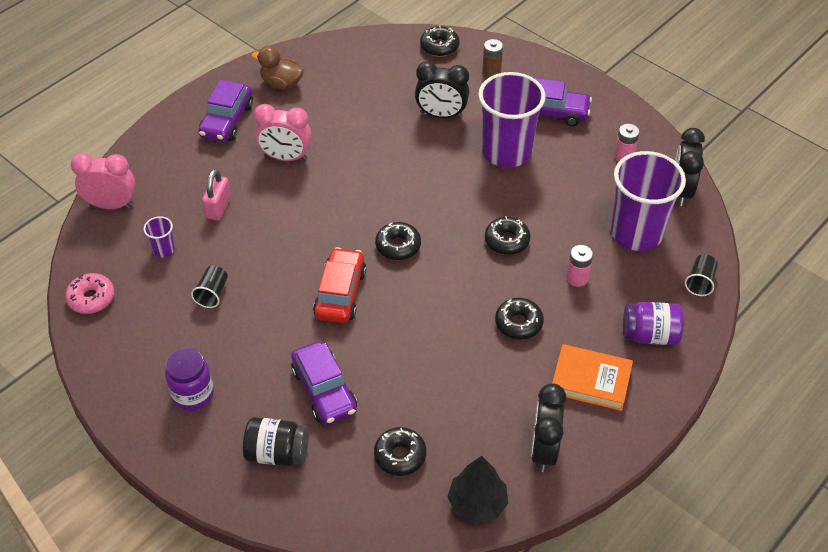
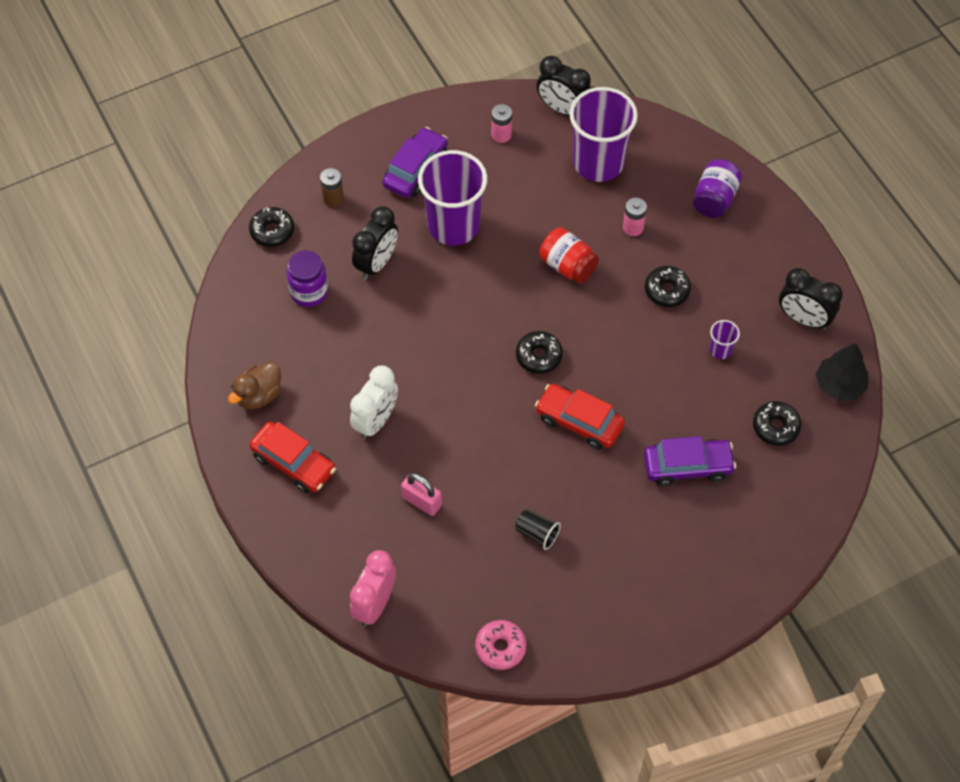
camera: 70 degrees left, 10 degrees up
purple cup [144,216,175,257] -> purple cup moved to [710,320,740,359]
purple jar [165,348,214,411] -> purple jar moved to [287,251,328,307]
purple car [198,79,253,142] -> red car [249,422,336,493]
black jar [243,417,309,466] -> none
pink clock [254,104,312,161] -> white clock [350,366,398,440]
black donut [485,216,531,255] -> red jar [539,227,599,284]
orange book [552,344,633,411] -> none
black cup [685,254,718,296] -> none

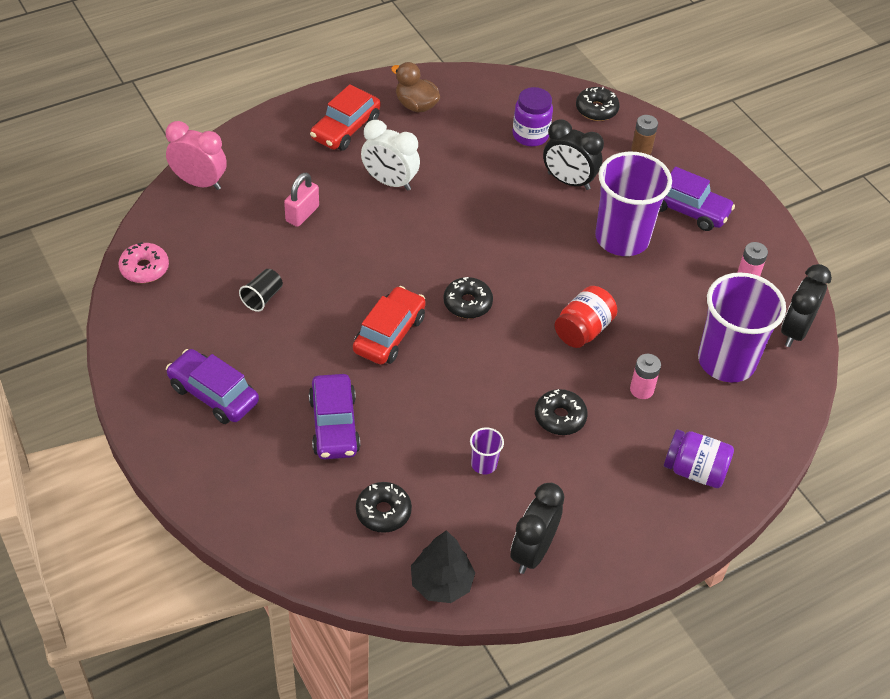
camera: 85 degrees right, 10 degrees down
none -> purple car [166,349,259,424]

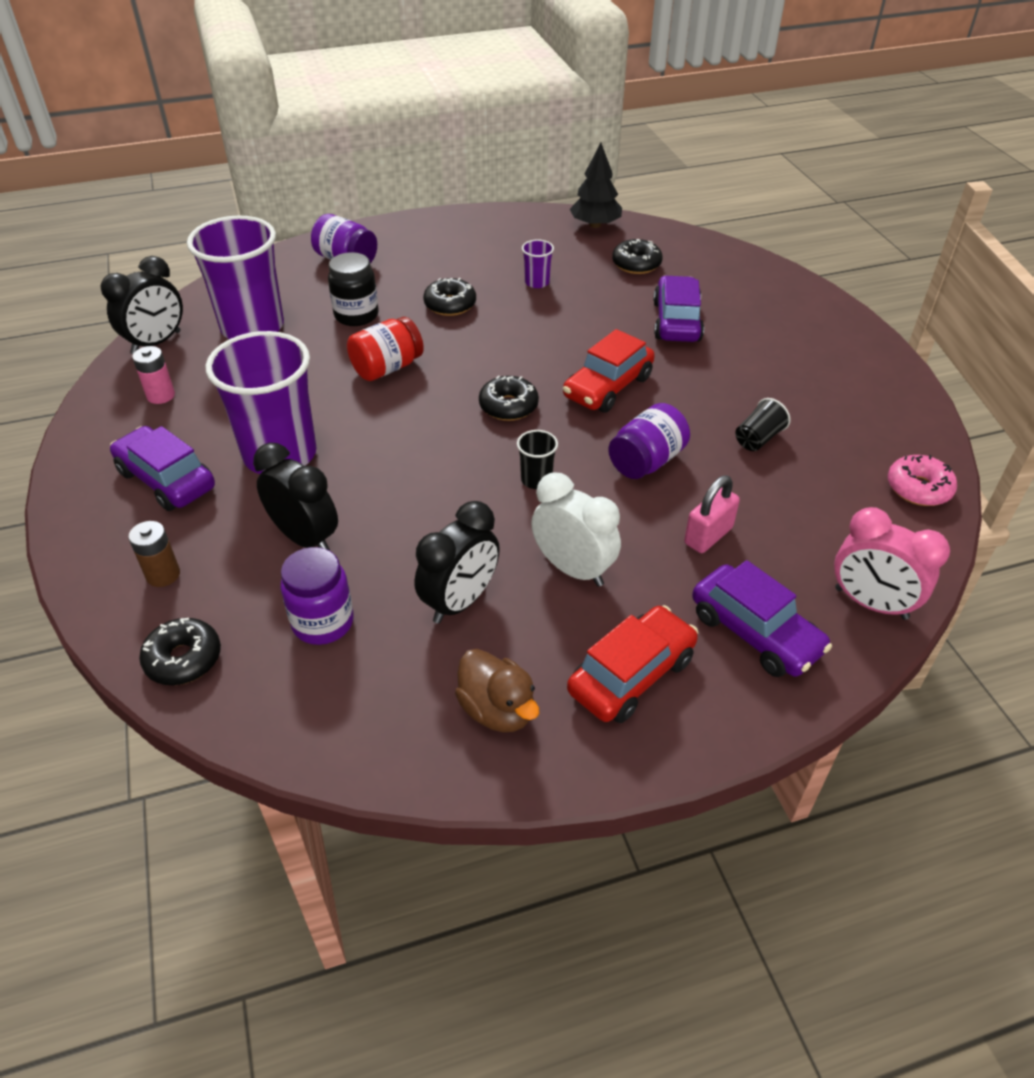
camera: 165 degrees left, 5 degrees down
purple car [166,349,259,424] -> purple car moved to [692,560,832,677]
black clock [511,483,565,574] -> black clock moved to [415,501,500,624]
pink battery [630,354,661,399] -> black jar [328,252,379,326]
none -> black cup [517,430,558,489]
none -> purple jar [608,403,690,479]

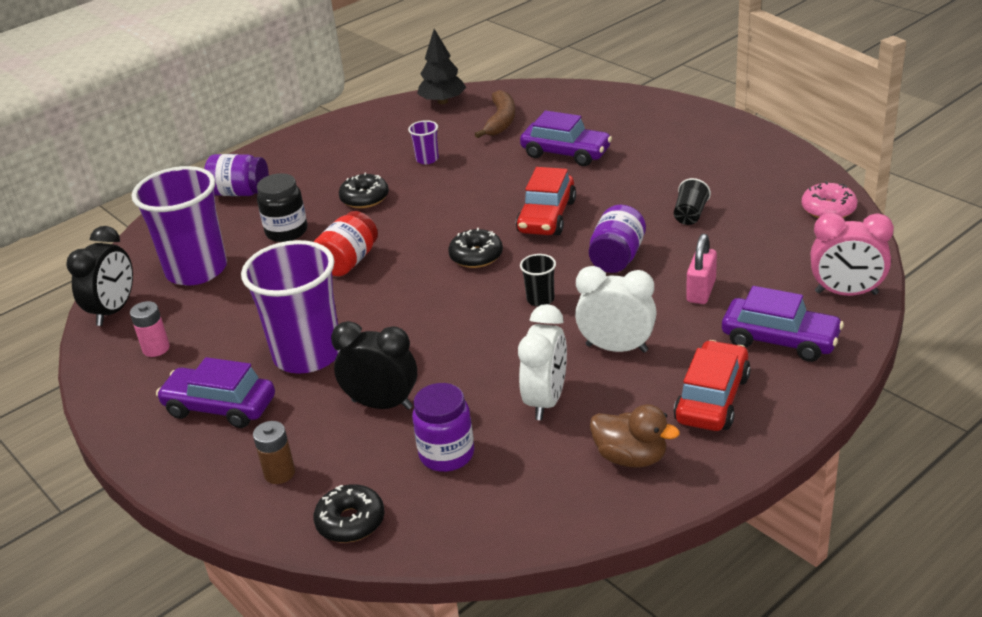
camera: 20 degrees left, 10 degrees down
black clock [415,501,500,624] -> white clock [518,304,567,420]
black donut [612,239,663,274] -> brown banana [475,90,515,138]
purple car [653,275,704,342] -> purple car turned 135 degrees clockwise [520,110,612,166]

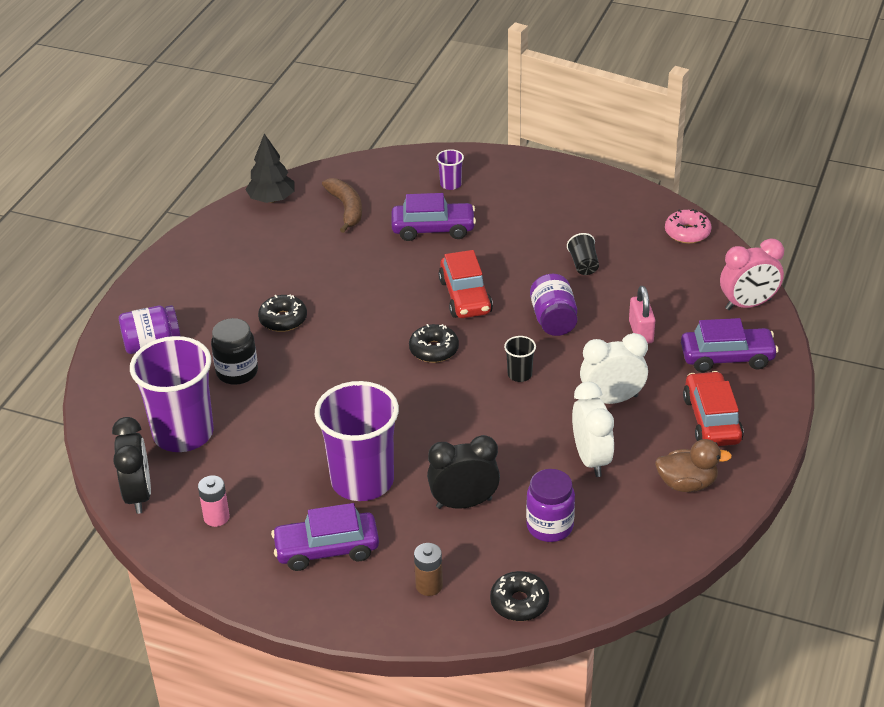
camera: 30 degrees left, 5 degrees up
red jar [314,211,378,276] -> none
purple cup [408,120,439,164] -> purple cup moved to [436,149,464,190]

